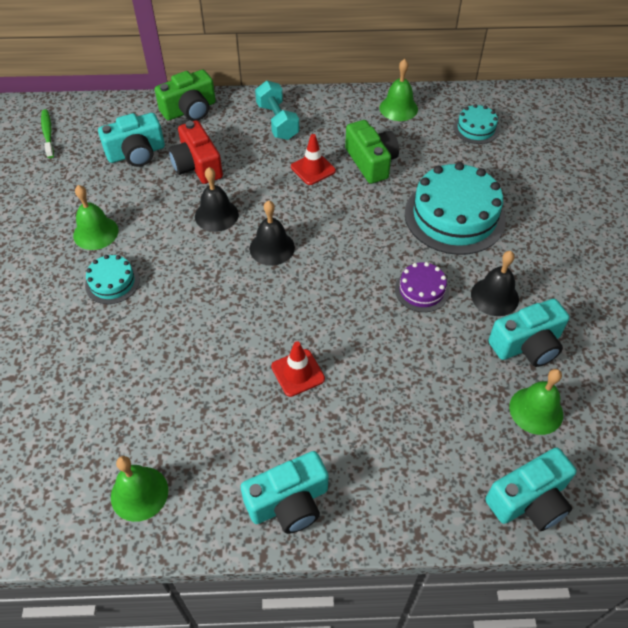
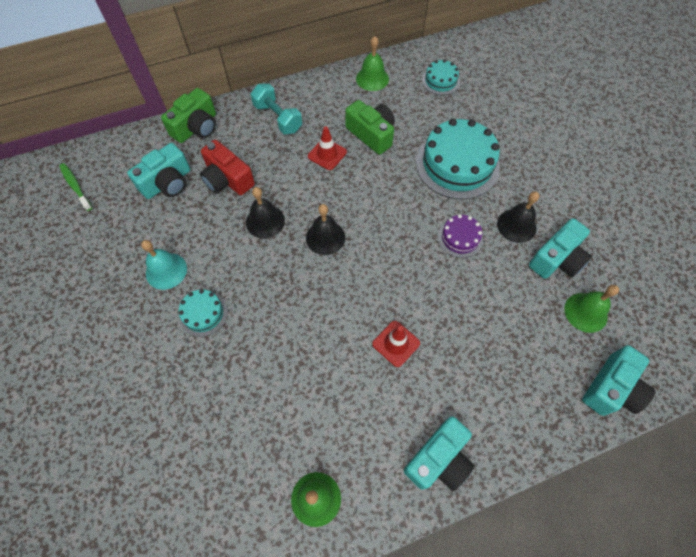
camera: 20 degrees left, 10 degrees up
green bell [73,185,119,250] -> turquoise bell [141,240,187,290]

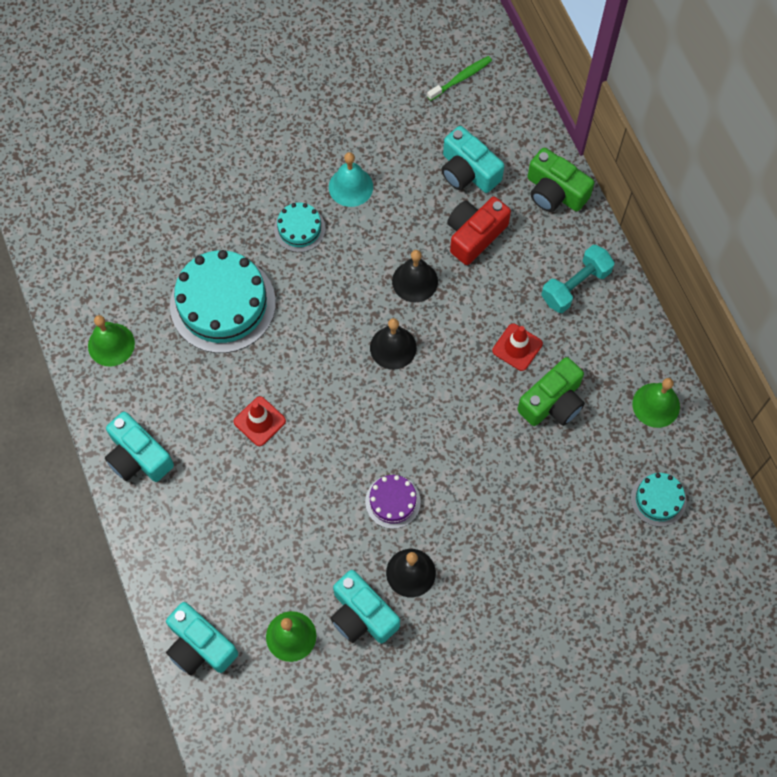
camera: 90 degrees right, 5 degrees up
turquoise cake [416,119,500,199] -> turquoise cake moved to [170,250,276,353]

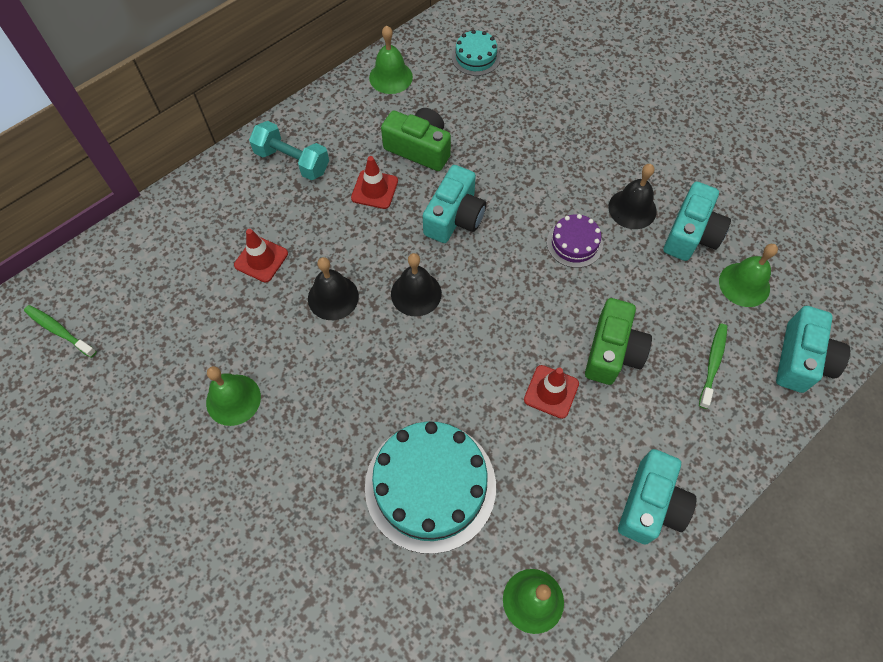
camera: 110 degrees left, 5 degrees down
turquoise cake [274,203,326,252] -> none
turquoise bell [329,152,373,207] -> green bell [206,366,261,426]
turquoise camera [442,126,505,193] -> turquoise camera moved to [423,165,486,243]
red camera [447,197,511,265] -> red traffic cone [234,229,288,282]
green camera [527,147,594,212] -> green camera moved to [585,298,652,385]
none -> green toothbrush [699,323,727,409]

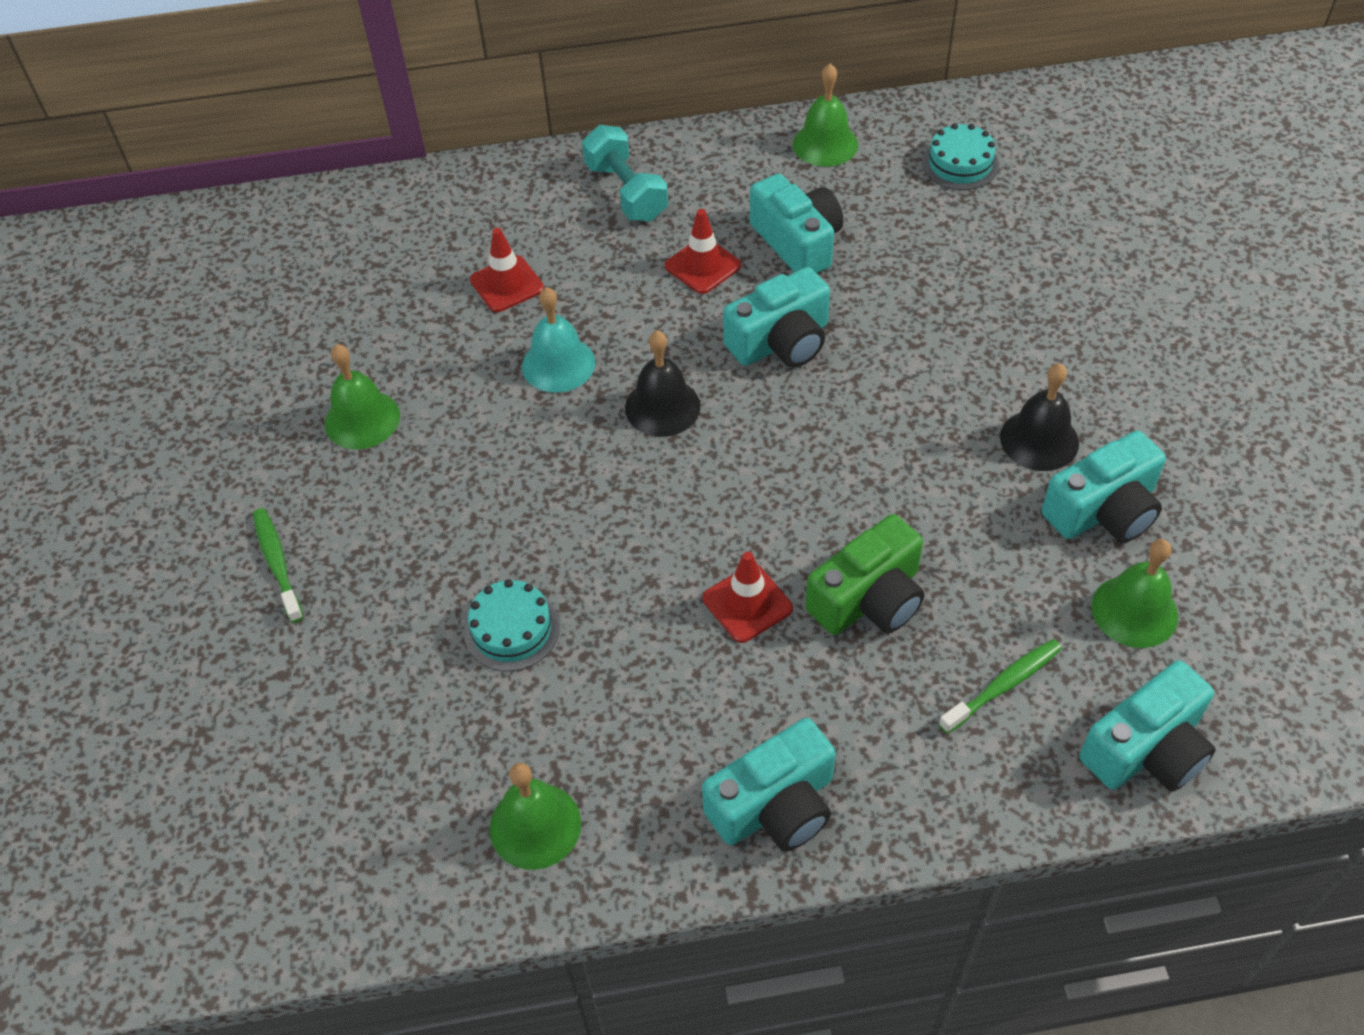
camera: 35 degrees right, 10 degrees down
green toothbrush [24,305,97,358] -> green toothbrush moved to [253,508,303,623]
black bell [308,257,359,320] -> turquoise bell [522,287,595,393]
turquoise cake [365,421,496,554] -> turquoise cake [464,579,560,671], size x0.50
green camera [381,108,451,171] -> turquoise camera [750,174,843,273]
purple cake [547,214,603,268] -> none

